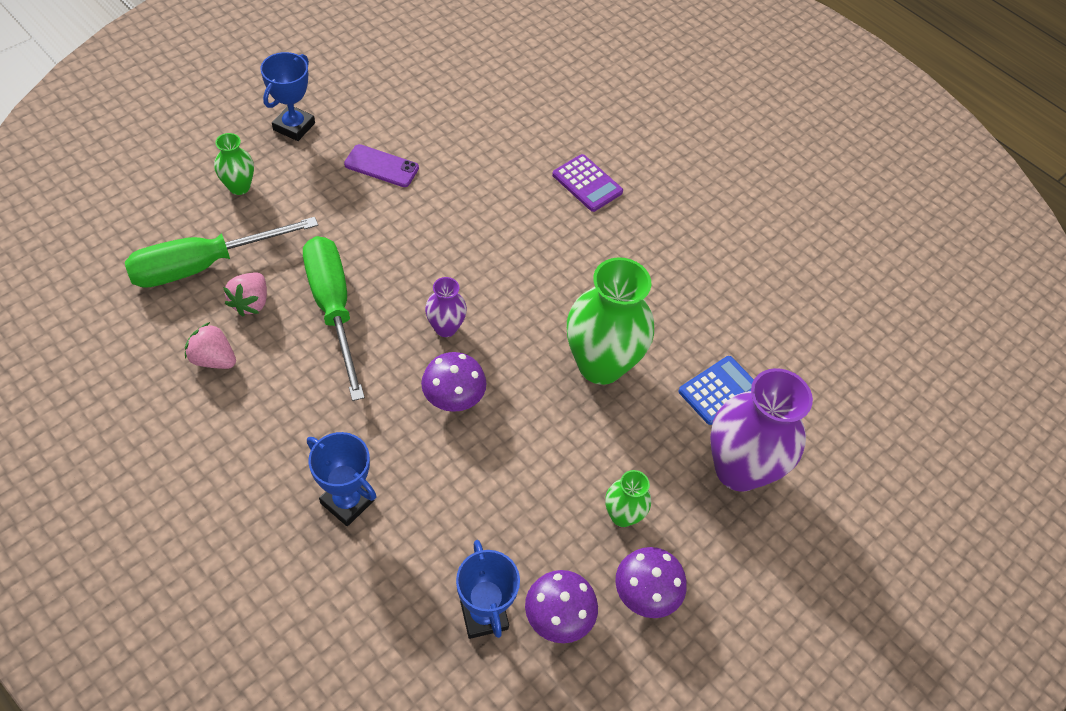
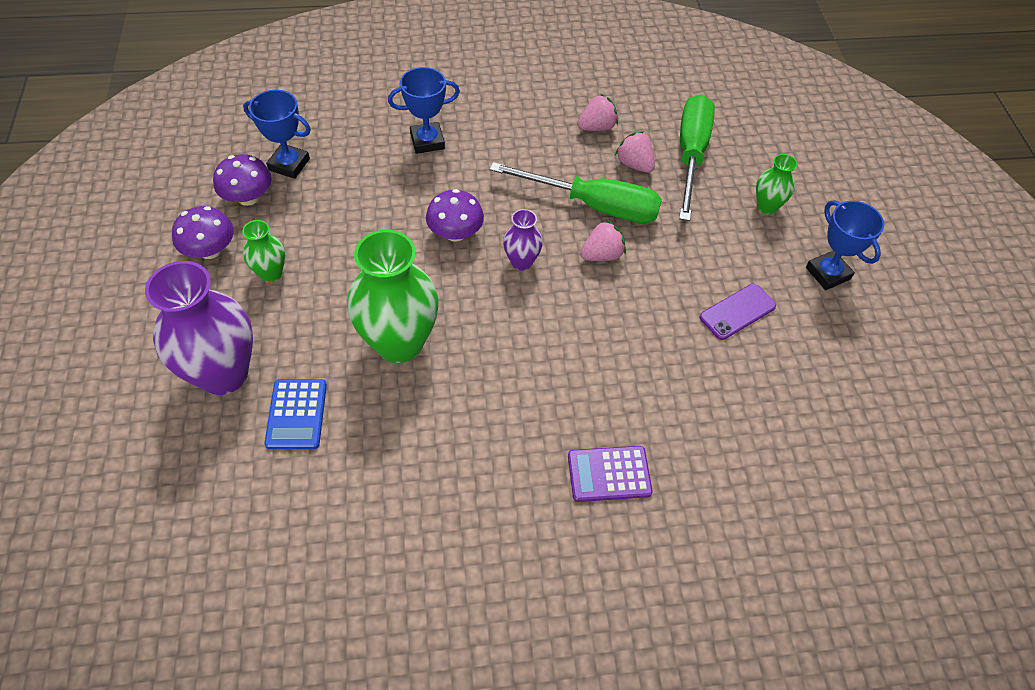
camera: 130 degrees right, 0 degrees up
none -> pink strawberry [580,220,626,261]

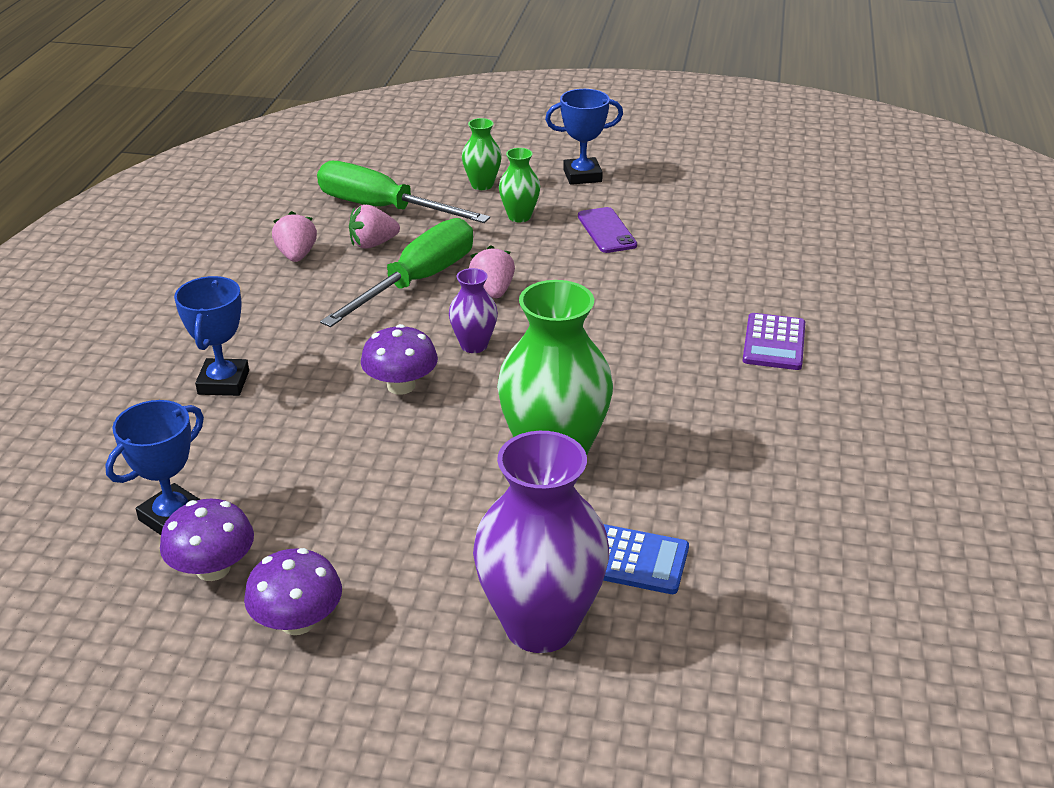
camera: 70 degrees left, 20 degrees down
green vase [242,220,285,282] -> green vase moved to [499,148,540,222]

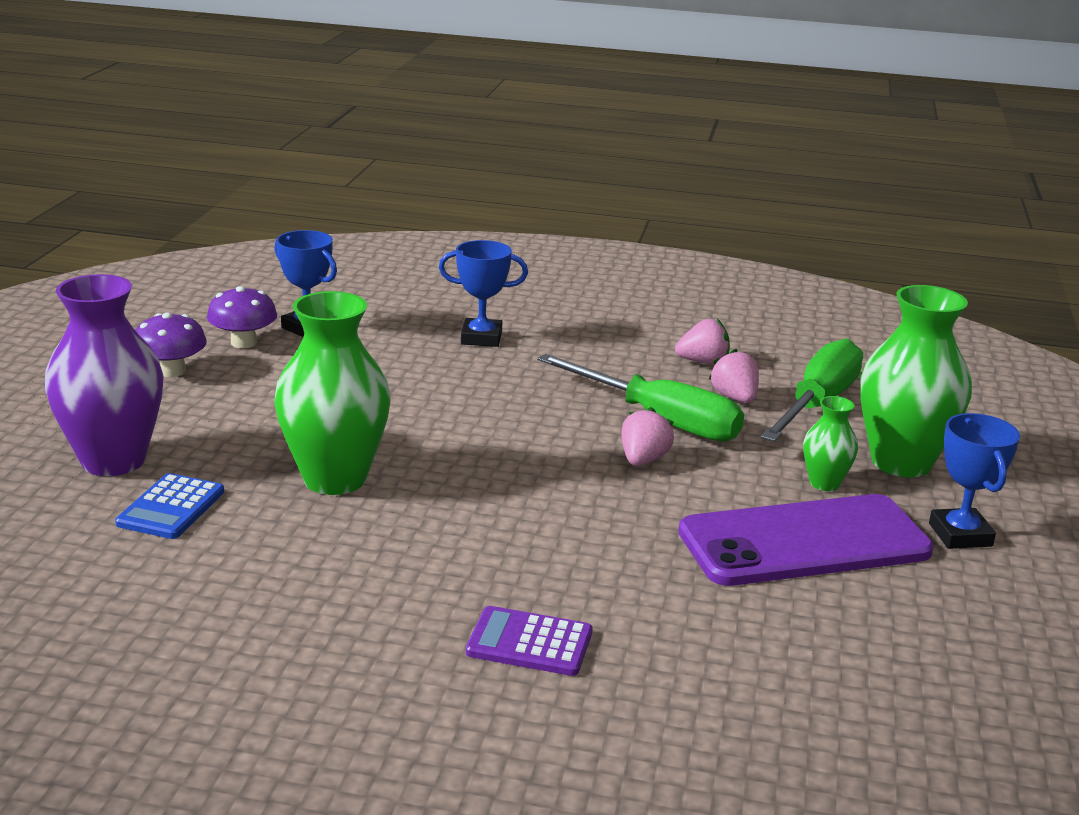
camera: 90 degrees right, 10 degrees down
purple mushroom [361,324,438,395] -> none
purple vase [449,268,498,353] -> none
green vase [462,118,502,190] -> green vase [860,285,972,477], size x2.04
pink strawberry [469,245,515,298] -> pink strawberry turned 60 degrees counterclockwise [621,407,674,466]
purple phone [578,207,637,253] -> purple phone [678,494,934,586], size x2.15

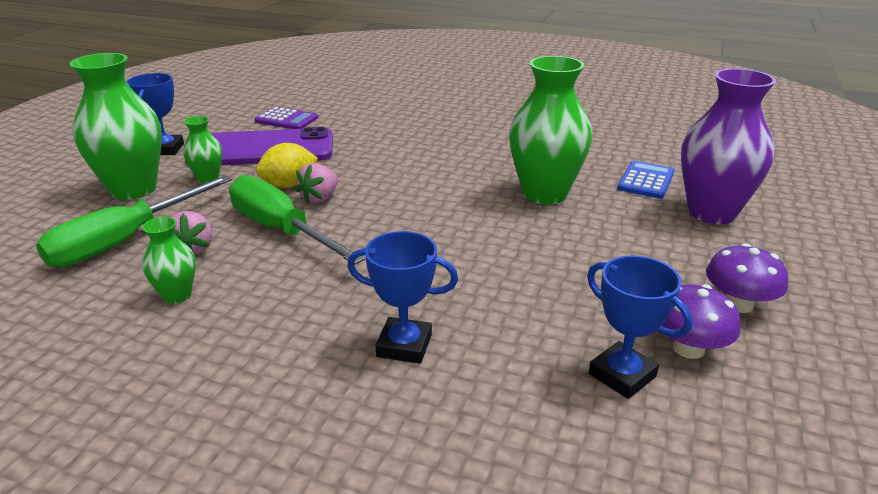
camera: 170 degrees left, 5 degrees up
purple calculator [466,606,593,676] -> purple calculator moved to [254,107,318,129]
pink strawberry [675,319,730,364] -> green vase [142,217,196,304]
none -> yellow lemon [256,143,318,188]

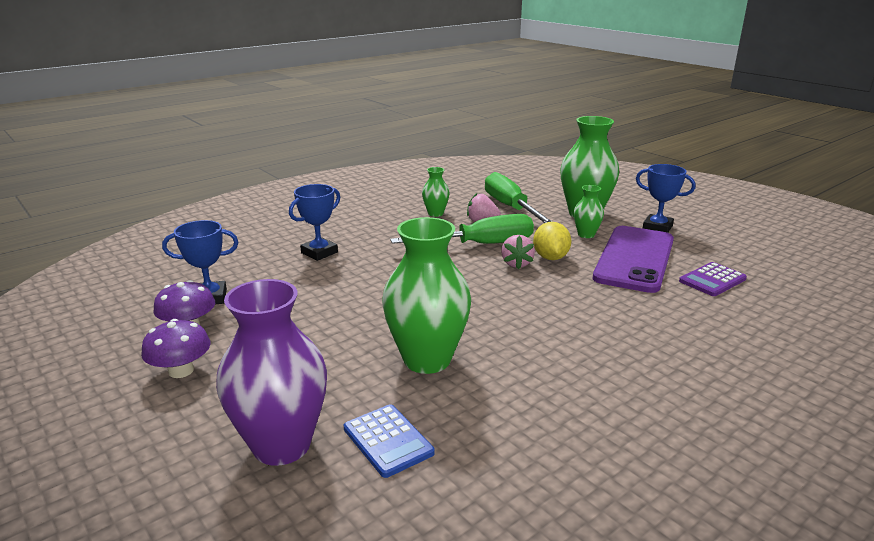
camera: 120 degrees right, 5 degrees down
pink strawberry [295,163,338,204] -> pink strawberry turned 150 degrees counterclockwise [501,235,535,269]

